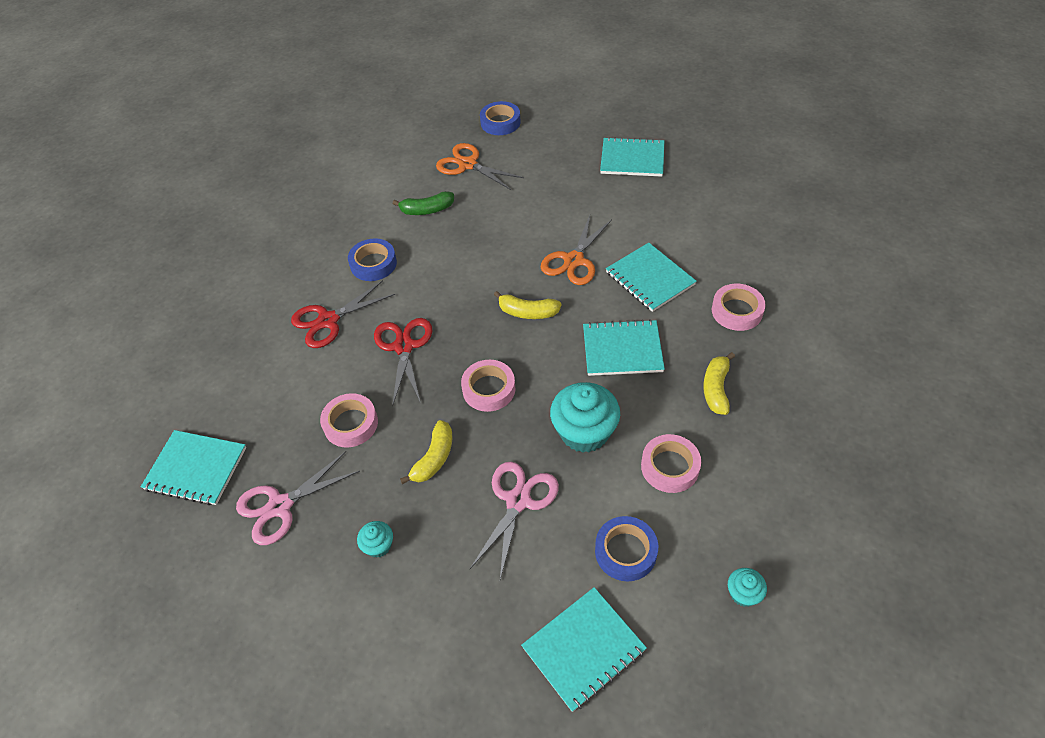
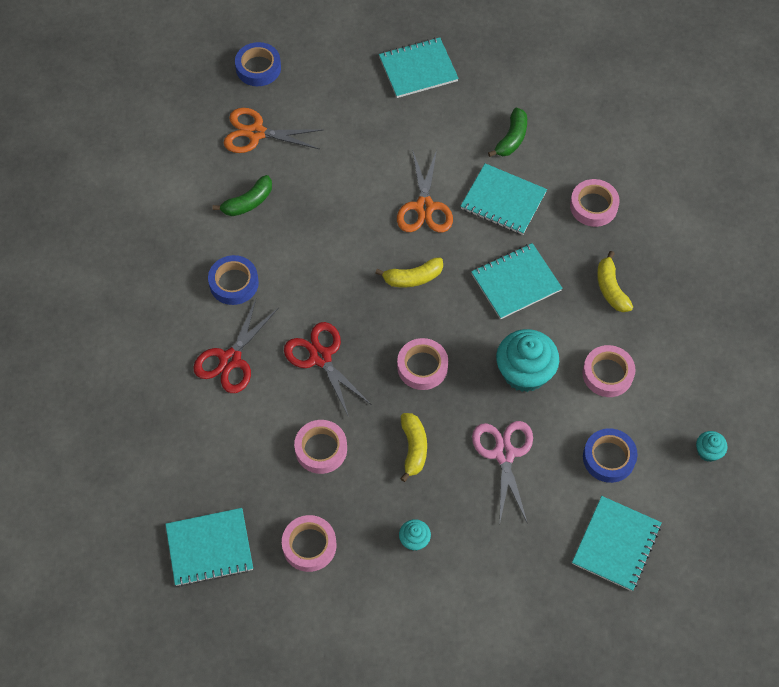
camera: 30 degrees left, 10 degrees up
pink scissors [236,451,360,545] -> pink tape [282,515,336,572]
none -> green banana [488,108,527,157]

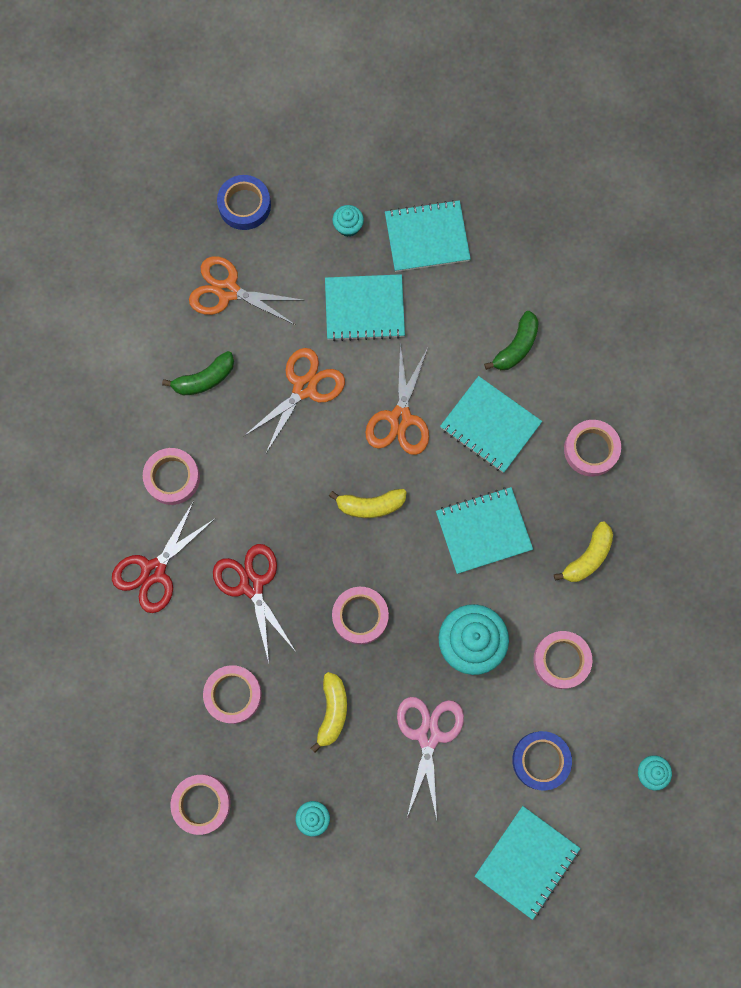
camera: 10 degrees right, 15 degrees up
turquoise notebook [165,508,253,587] -> turquoise notebook moved to [325,274,405,341]
blue tape [208,255,259,305] -> pink tape [143,448,200,505]
yellow banana [597,251,633,312] -> yellow banana turned 135 degrees counterclockwise [554,522,613,582]
none -> orange scissors [243,348,345,455]
none -> turquoise cupcake [332,205,364,237]

